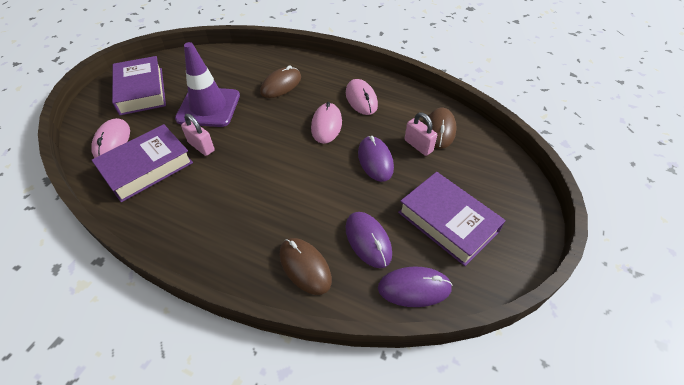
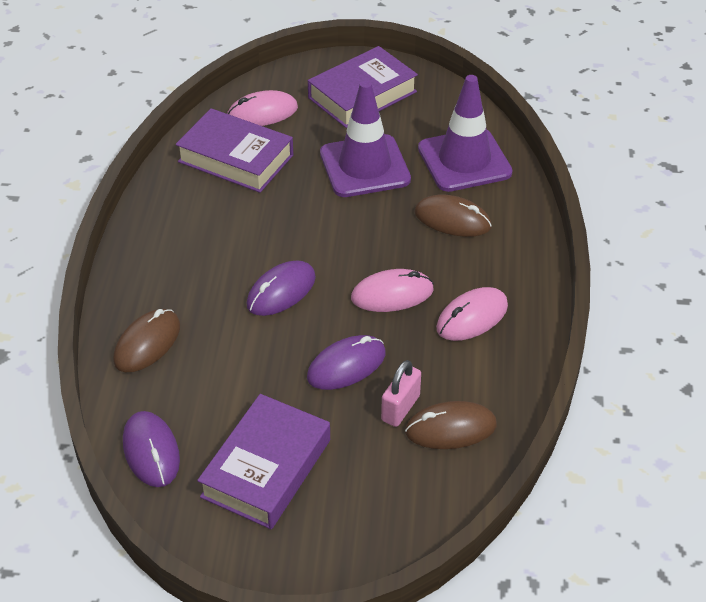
camera: 70 degrees right, 5 degrees down
pink padlock [181,114,215,156] -> none
purple mouse [345,212,392,268] -> purple mouse moved to [246,260,316,316]
none -> purple traffic cone [418,75,513,192]

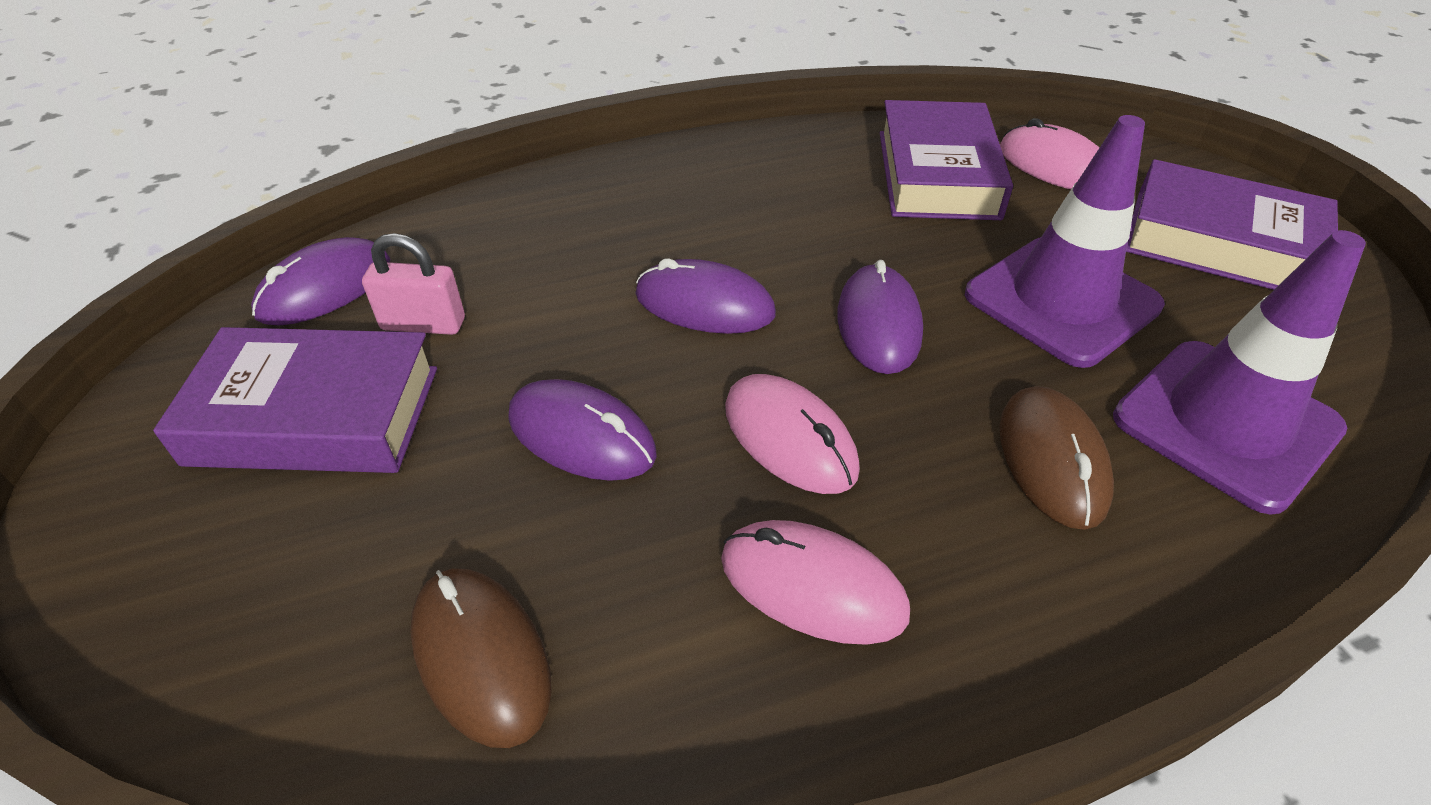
camera: 65 degrees right, 0 degrees up
brown mouse [113,309,180,372] -> none
pink padlock [381,360,421,427] -> pink padlock moved to [362,233,465,335]
none -> purple mouse [838,260,923,374]

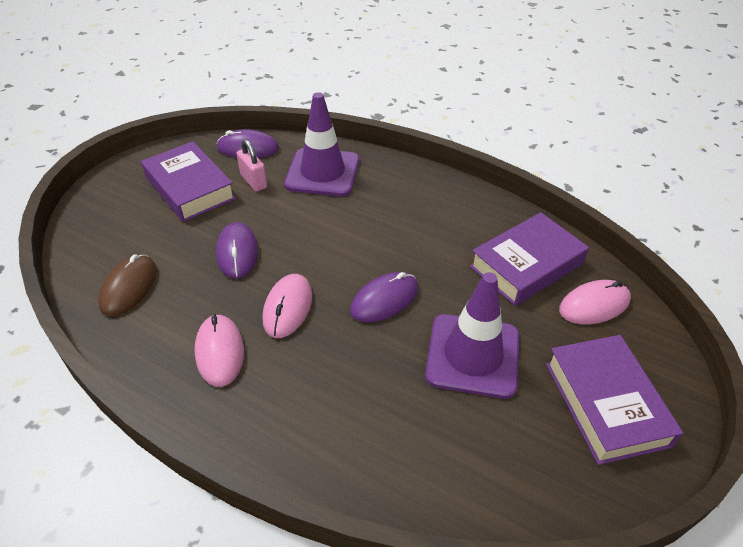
camera: 50 degrees right, 0 degrees up
purple mouse [635,258,776,334] -> none
brown mouse [999,386,1114,530] -> none
pink mouse [1000,118,1099,189] -> pink mouse turned 60 degrees clockwise [559,280,631,324]
purple traffic cone [1113,230,1366,515] -> purple traffic cone moved to [284,92,359,196]

